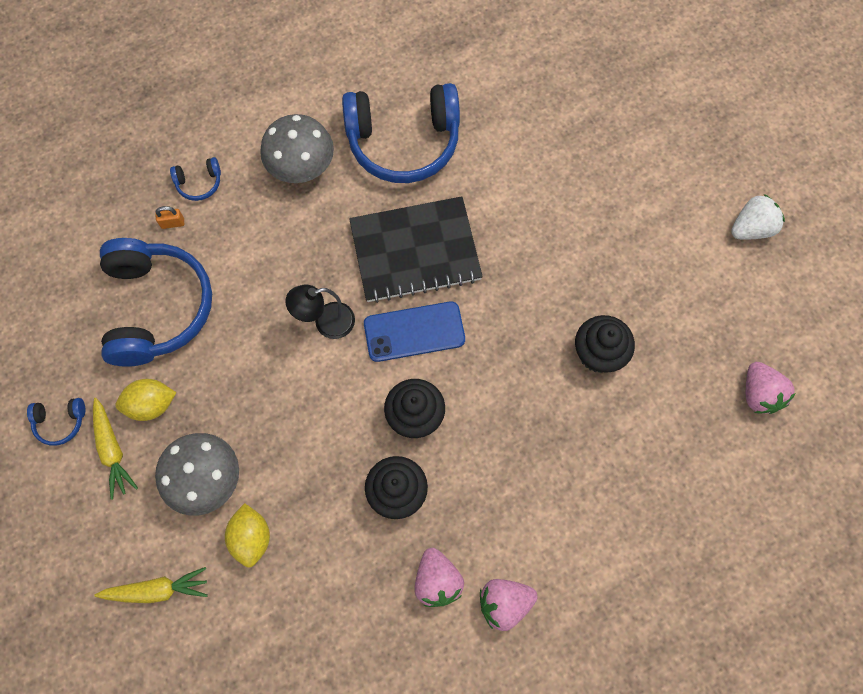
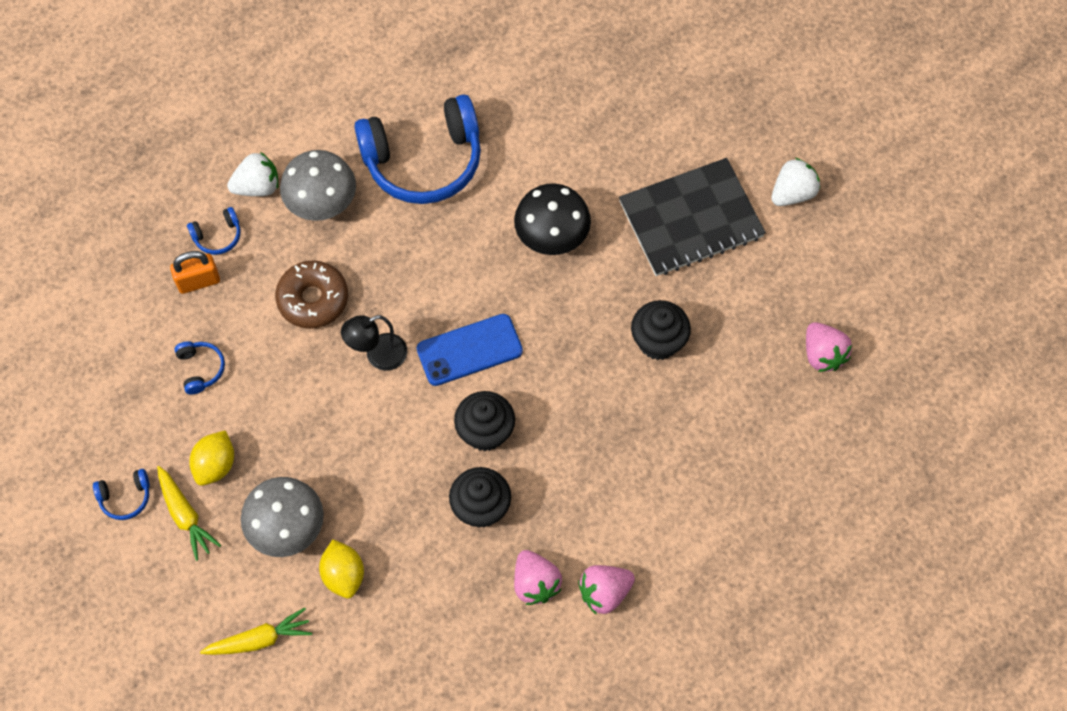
camera: 10 degrees left, 5 degrees down
blue headphones [100,238,212,367] -> blue headphones [174,341,225,394], size x0.41
yellow lemon [115,379,176,421] -> yellow lemon turned 45 degrees counterclockwise [189,430,234,486]
orange padlock [155,206,184,229] -> orange padlock [170,251,220,294], size x1.70
black notebook [349,196,483,303] -> black notebook moved to [619,158,766,276]
none -> white strawberry [227,152,279,196]
none -> brown donut [275,260,348,329]
none -> black mushroom [514,183,591,255]

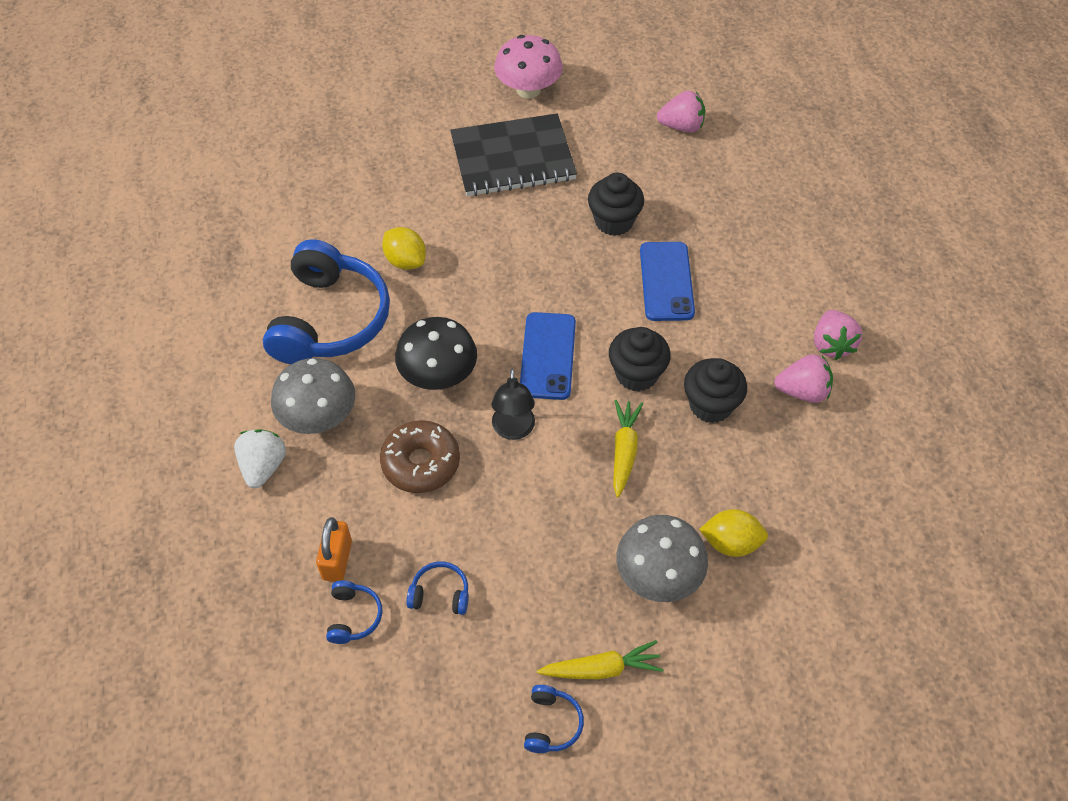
camera: 65 degrees left, 10 degrees down
blue headphones [187,207,241,255] -> blue headphones moved to [326,580,382,644]
yellow lemon [189,430,234,486] -> yellow lemon moved to [382,227,426,270]
yellow carrot [200,607,312,655] -> yellow carrot moved to [613,400,643,497]
black mushroom [514,183,591,255] -> black mushroom moved to [395,317,477,390]
black notebook [619,158,766,276] -> black notebook turned 75 degrees clockwise [450,113,577,196]
white strawberry [771,158,820,206] -> pink mushroom [494,35,563,99]
none -> blue phone [640,242,695,321]

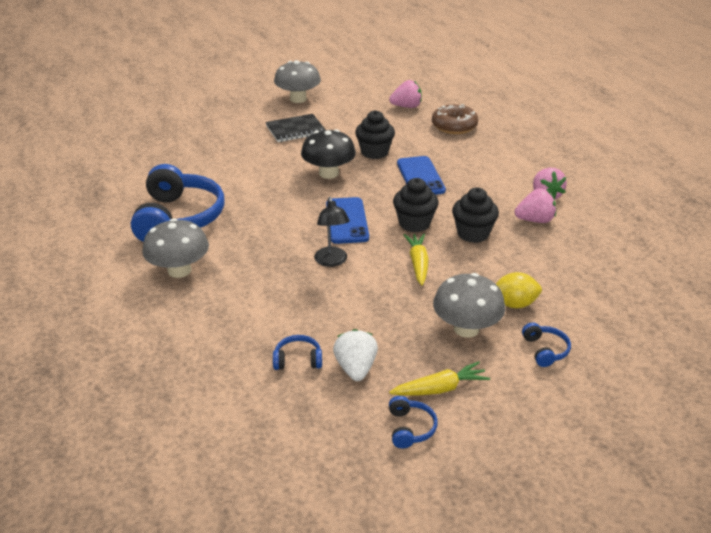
camera: 10 degrees left, 20 degrees down
white strawberry [234,429,286,488] -> white strawberry moved to [333,329,378,381]
orange padlock [316,517,352,582] -> none
blue headphones [326,580,382,644] -> blue headphones moved to [522,322,571,367]
brown donut [380,420,460,493] -> brown donut moved to [432,104,478,134]
yellow lemon [382,227,426,270] -> none
black mushroom [395,317,477,390] -> black mushroom moved to [301,129,356,179]
black notebook [450,113,577,196] -> black notebook [266,114,326,142], size x0.65
pink mushroom [494,35,563,99] -> grey mushroom [274,60,321,103]

